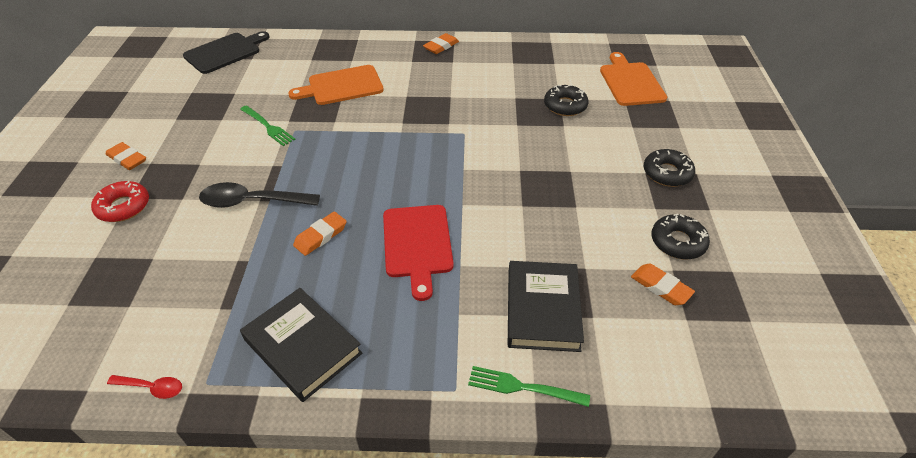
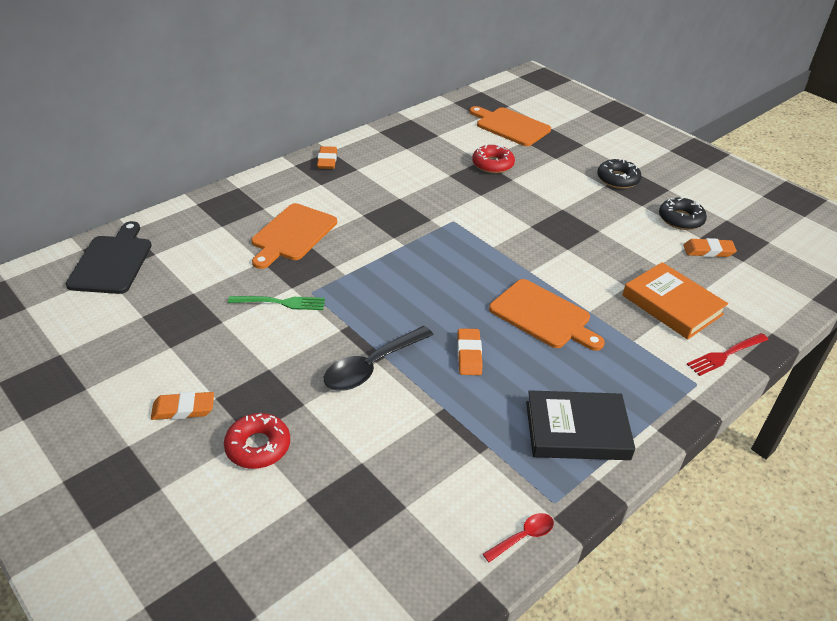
camera: 45 degrees left, 5 degrees down
red cutting board [383,205,453,301] -> orange cutting board [489,279,605,351]
green fork [468,366,590,407] -> red fork [687,333,769,376]
black book [508,261,584,352] -> orange book [623,262,728,339]
black donut [544,85,589,116] -> red donut [472,144,515,173]

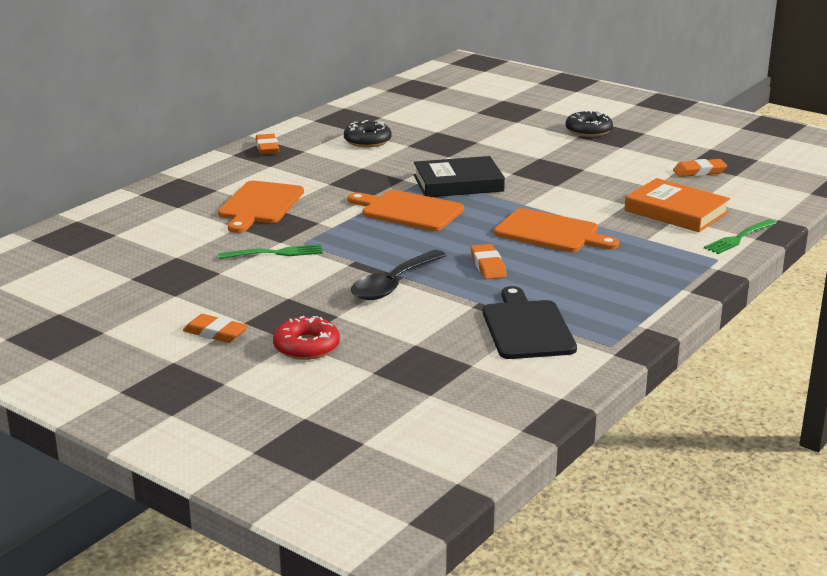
camera: 10 degrees left, 15 degrees down
black cutting board [66,221,152,294] -> black cutting board moved to [483,286,577,359]
orange eraser [151,392,214,420] -> orange eraser turned 45 degrees clockwise [183,314,248,343]
orange cutting board [469,106,551,146] -> orange cutting board moved to [348,190,464,231]
red donut [472,144,515,173] -> none
red spoon [483,513,554,562] -> none
black book [526,390,635,460] -> black book moved to [414,156,505,197]
black donut [659,197,707,230] -> black donut moved to [344,120,392,148]
red fork [687,333,769,376] -> green fork [704,219,776,254]

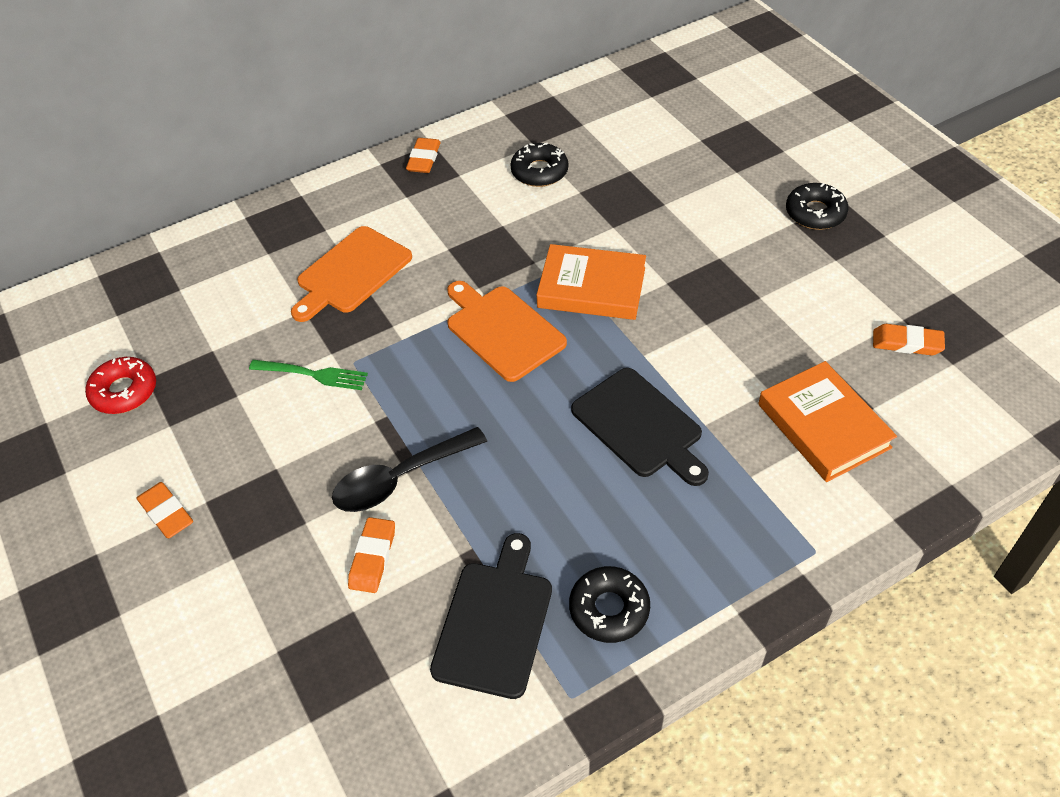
camera: 25 degrees right, 25 degrees up
red donut [273,316,340,360] -> red donut moved to [85,357,156,414]
black book [414,156,505,197] -> orange book [537,244,646,320]
orange eraser [471,244,507,279] -> orange eraser moved to [348,517,395,593]
orange cutting board [494,208,619,252] -> black cutting board [571,368,709,486]
green fork [704,219,776,254] -> none
none -> black donut [569,566,650,643]

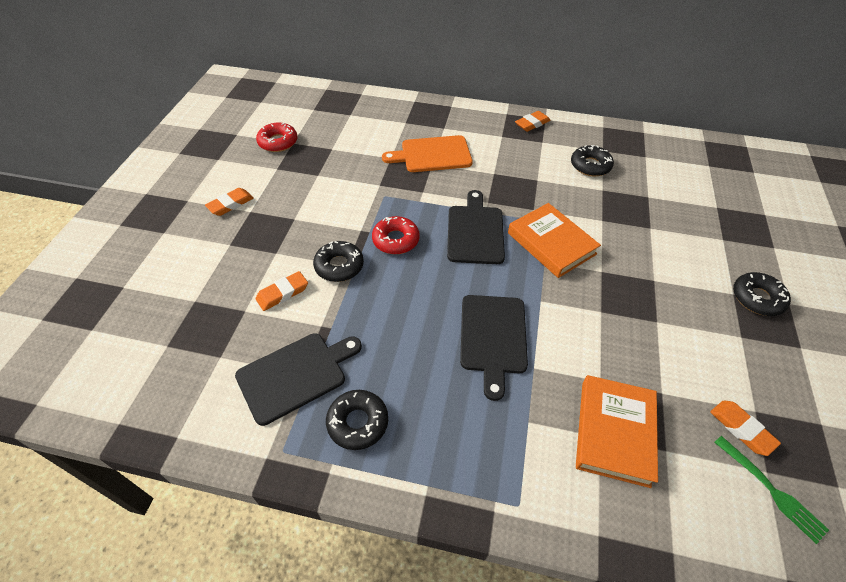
camera: 40 degrees right, 0 degrees up
orange eraser [136,482,193,538] -> orange eraser turned 45 degrees clockwise [205,188,254,216]
green fork [249,360,368,390] -> green fork moved to [714,436,829,544]
black spoon [332,427,487,512] -> black donut [313,241,364,282]
orange cutting board [447,281,567,382] -> black cutting board [447,190,505,264]
none -> red donut [372,216,420,254]

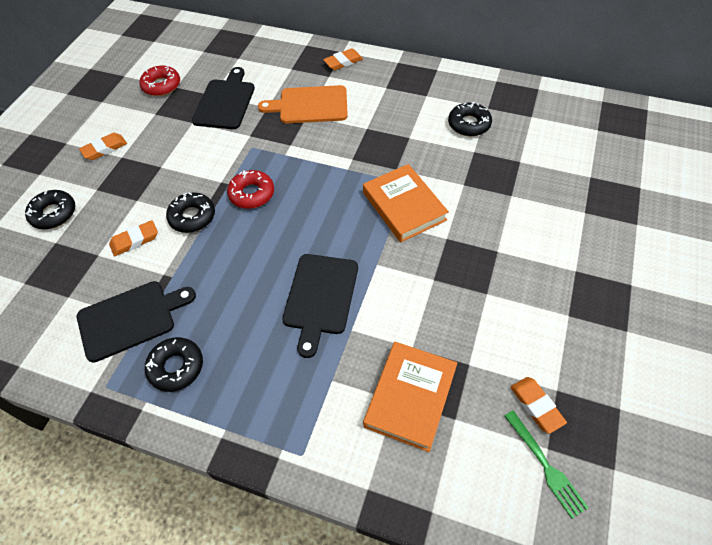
camera: 10 degrees right, 5 degrees up
black cutting board [447,190,505,264] -> black cutting board moved to [192,67,255,129]
orange eraser [515,111,551,132] -> orange eraser moved to [323,48,363,70]
black donut [733,272,791,316] -> black donut moved to [25,190,75,229]

